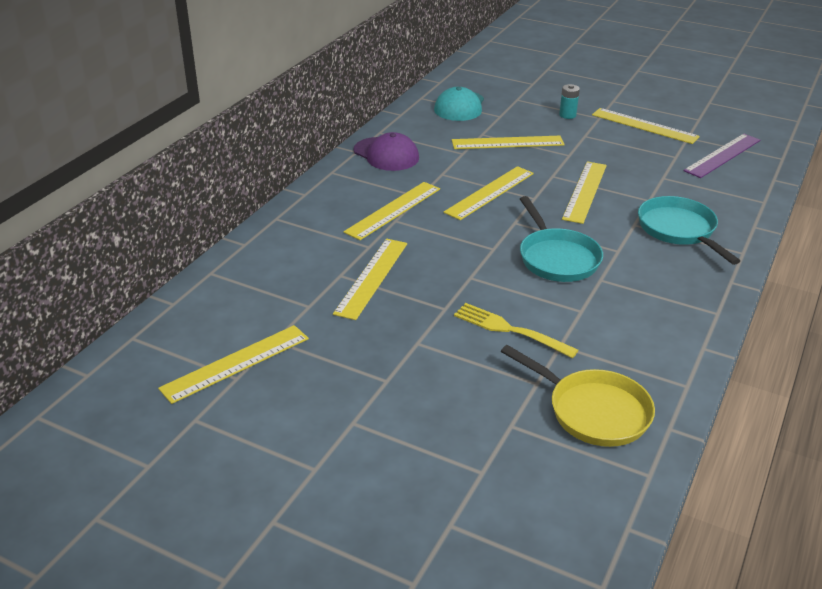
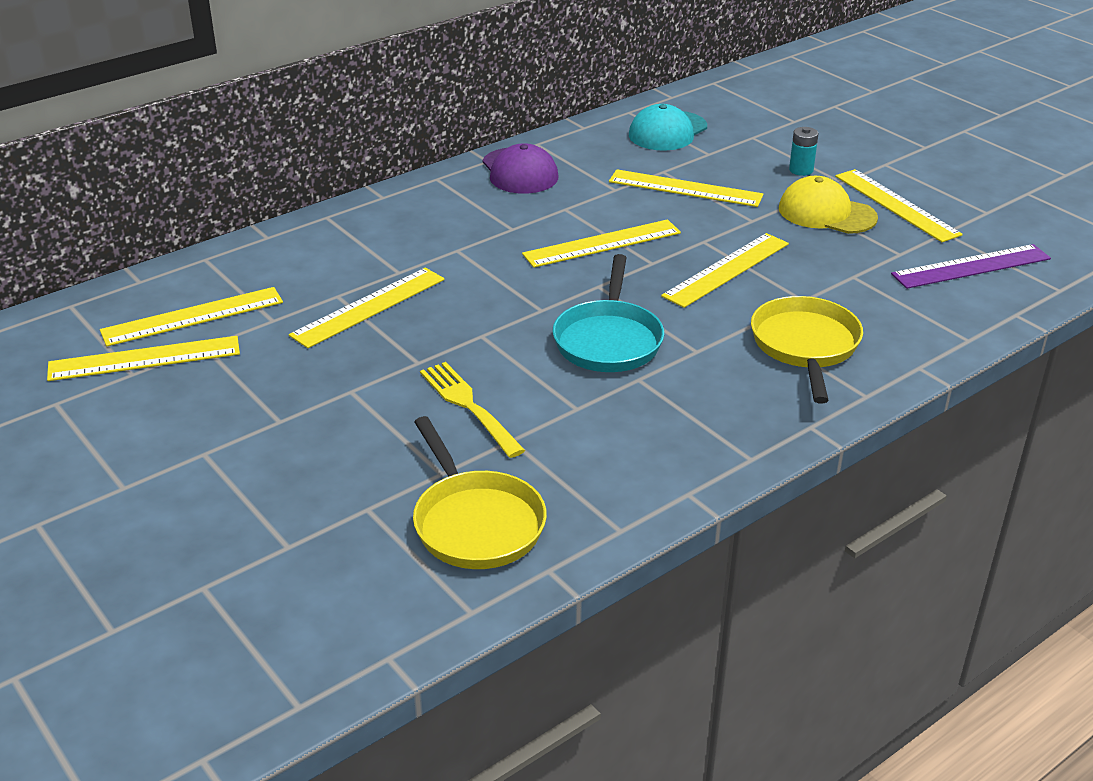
camera: 25 degrees right, 0 degrees up
yellow ruler [344,182,440,240] -> yellow ruler moved to [100,287,283,346]
turquoise pan [638,196,740,265] -> yellow pan [751,296,863,404]
none -> yellow cap [779,176,878,234]

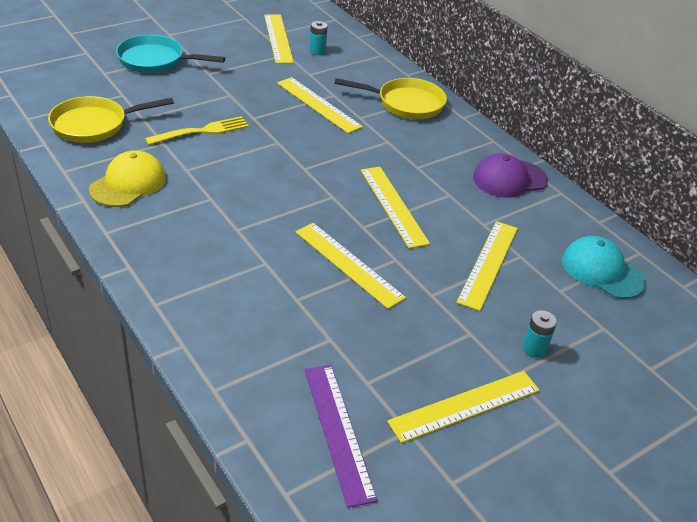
camera: 90 degrees right, 5 degrees up
yellow ruler [100,287,283,346] -> turquoise battery [309,21,328,55]
turquoise pan [553,254,664,372] -> turquoise pan moved to [116,35,225,73]
yellow pan [751,296,863,404] -> yellow pan moved to [334,78,447,119]
yellow cap [779,176,878,234] -> yellow cap moved to [89,150,166,207]

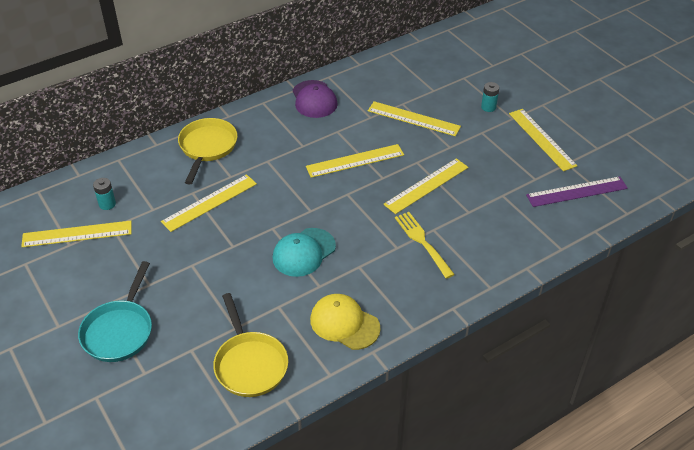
camera: 85 degrees left, 5 degrees up
yellow fork [145,116,249,145] -> yellow fork moved to [395,212,455,279]
turquoise cap [562,236,646,299] -> turquoise cap moved to [273,228,336,277]

